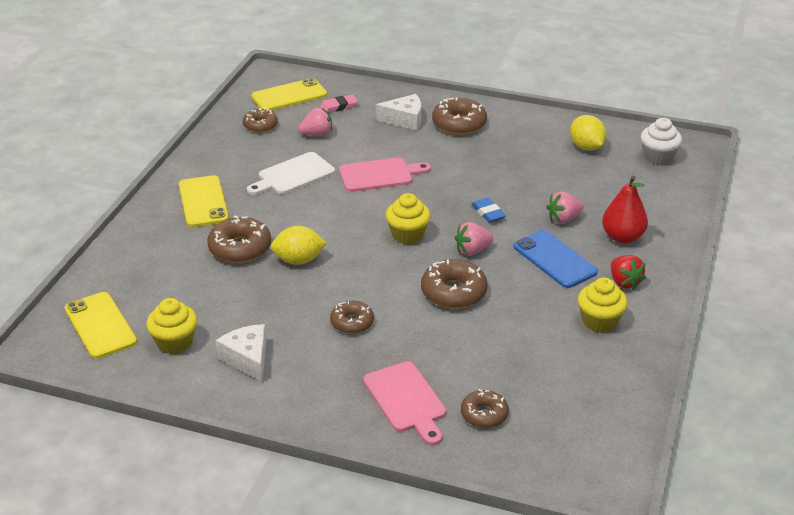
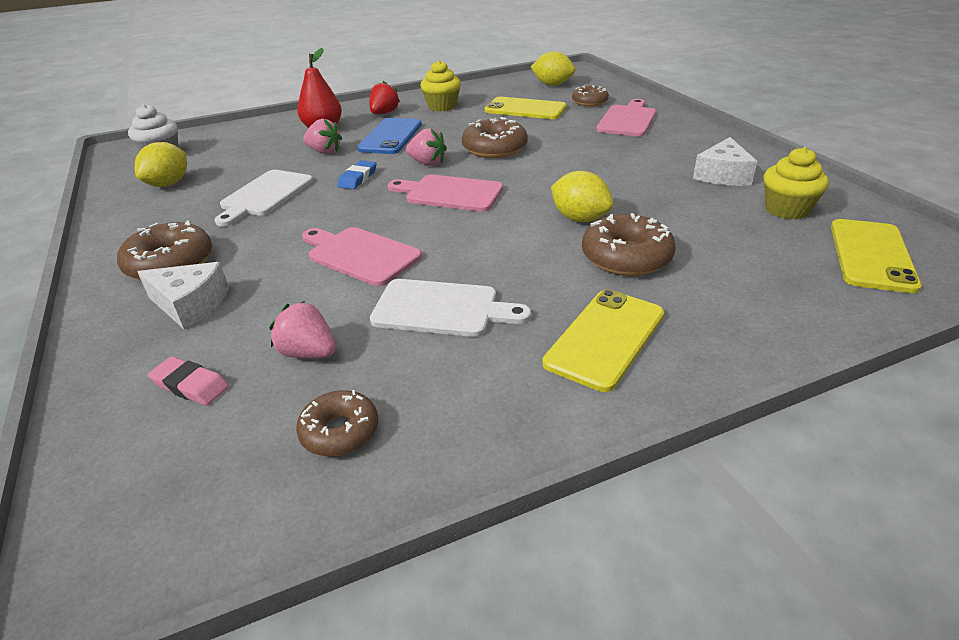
camera: 130 degrees left, 0 degrees up
yellow phone [251,78,327,111] -> yellow phone moved to [485,97,567,119]
brown donut [330,301,374,334] -> none
white cheese [376,94,421,131] -> white cheese turned 150 degrees clockwise [137,262,229,330]
yellow cupcake [386,193,430,244] -> pink cutting board [388,175,503,212]
none -> white cutting board [215,170,313,227]
none -> yellow lemon [531,51,575,86]

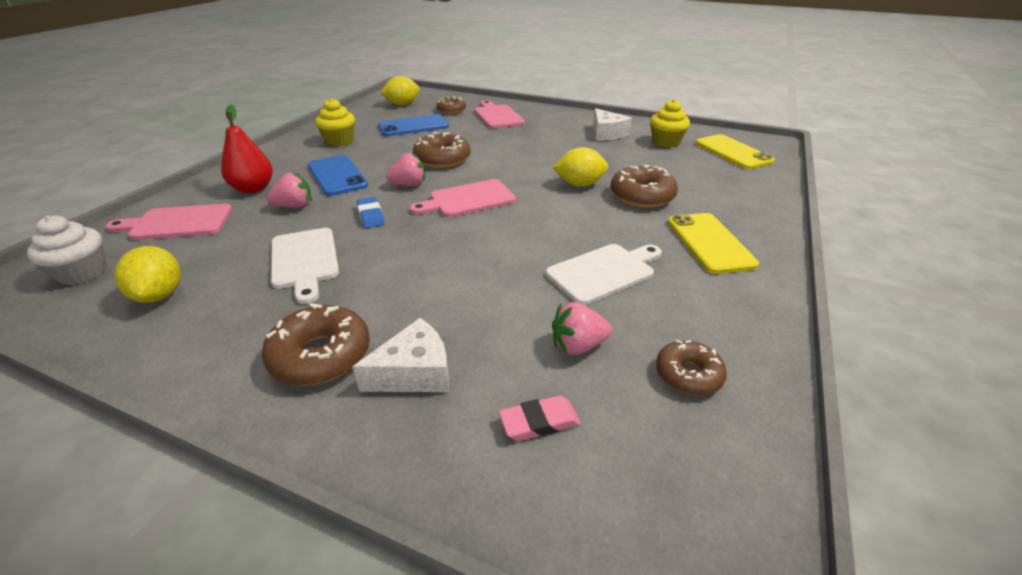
camera: 45 degrees left, 0 degrees up
pink cutting board [302,227,422,286] -> pink cutting board moved to [105,204,232,240]
red strawberry [369,81,400,114] -> none
yellow phone [485,97,567,119] -> blue phone [378,114,449,136]

